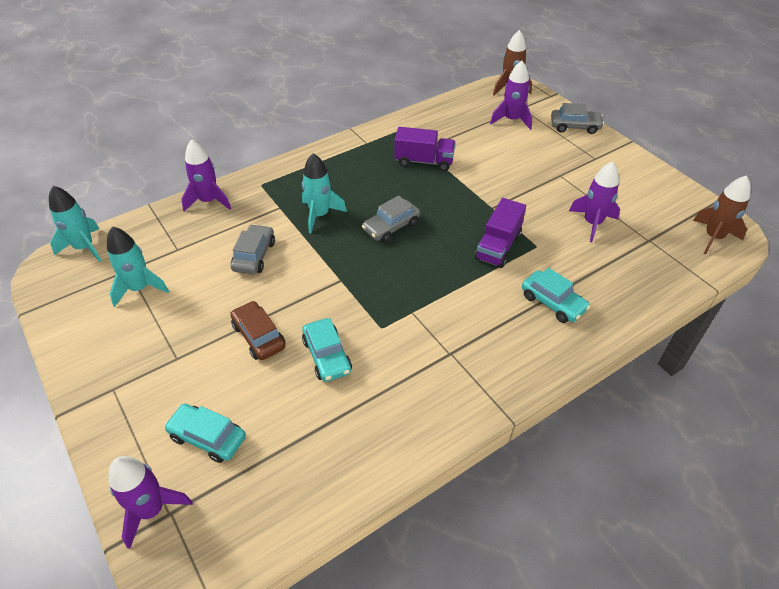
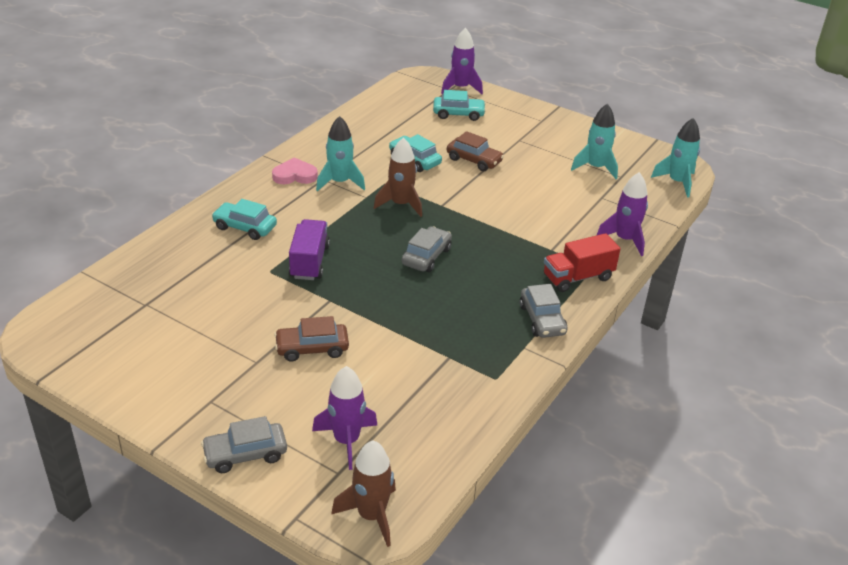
camera: 155 degrees right, 10 degrees down
grey car [231,224,275,274] -> grey car moved to [520,284,568,338]
turquoise rocket [302,153,347,234] -> turquoise rocket moved to [316,116,365,191]
purple truck [394,127,456,171] -> none
purple rocket [569,161,620,242] -> none
brown rocket [693,175,751,254] -> brown rocket moved to [374,137,422,217]
none -> pink heart [272,158,318,184]
none -> brown car [274,316,349,362]
none -> red truck [544,233,620,292]

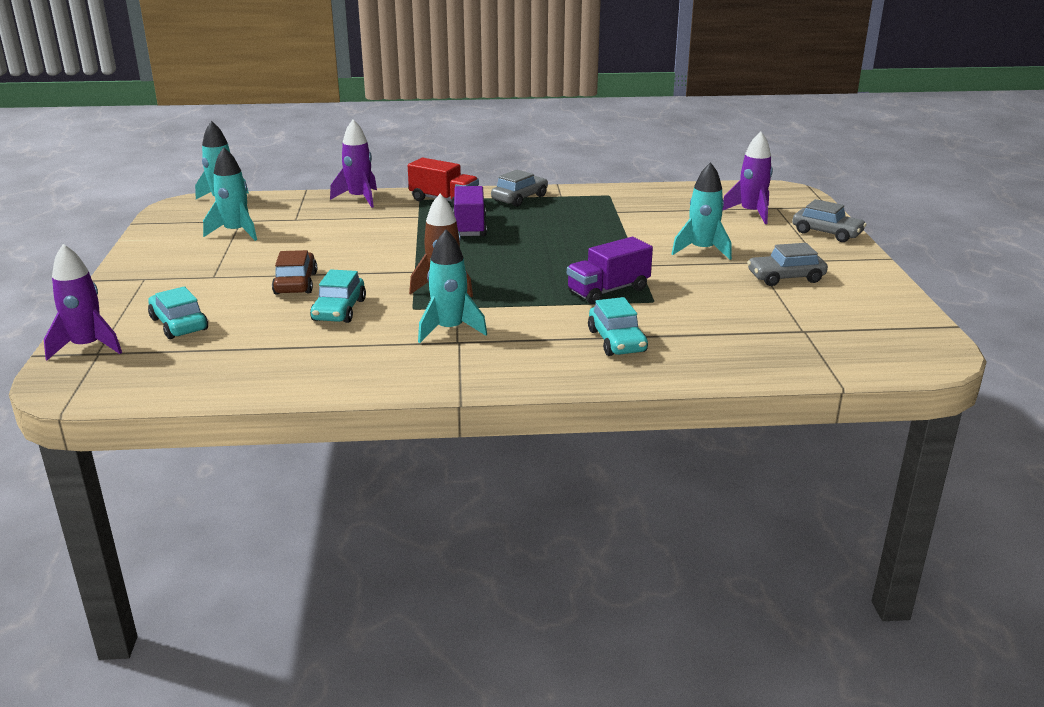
camera: 125 degrees left, 10 degrees down
pink heart [272,158,318,184] -> none
brown car [274,316,349,362] -> turquoise rocket [672,162,732,260]
brown rocket [331,440,396,547] -> none
grey car [402,226,452,272] -> grey car moved to [747,243,828,286]
none -> purple truck [453,186,487,236]

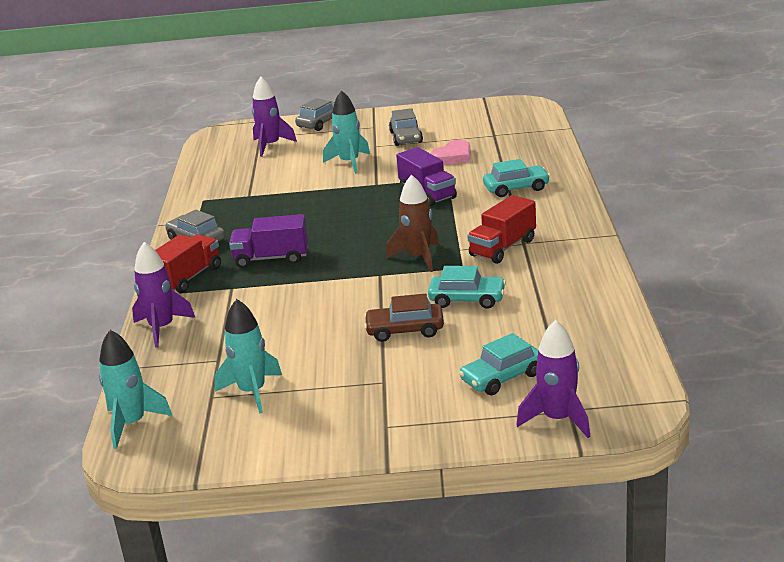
camera: 85 degrees left, 0 degrees up
turquoise rocket [418,230,487,343] -> red truck [467,195,536,264]
none -> pink heart [431,140,471,165]

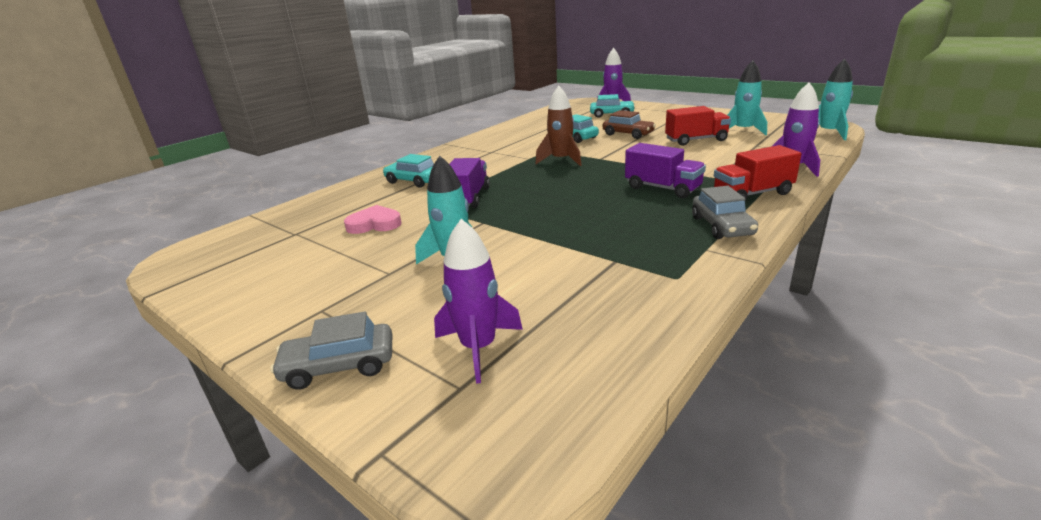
camera: 140 degrees left, 0 degrees up
grey car [389,108,423,146] -> none
red truck [467,195,536,264] -> red truck moved to [665,106,731,146]

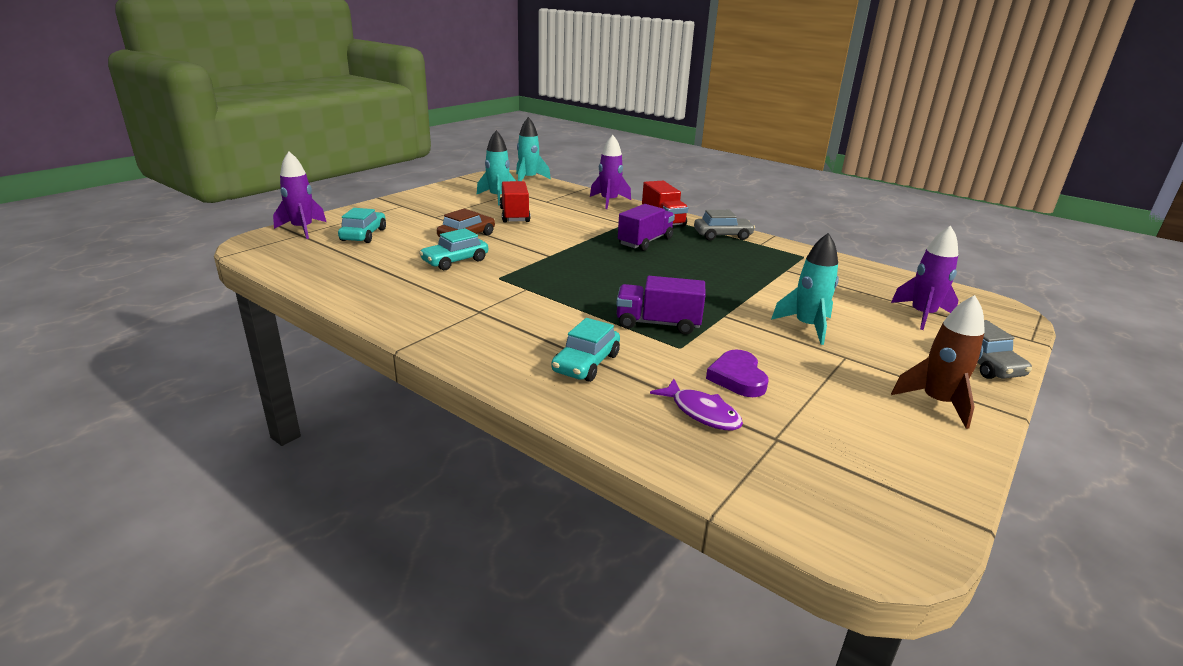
camera: 95 degrees left, 0 degrees up
pink heart [344,205,402,234] -> purple heart [706,349,769,397]
brown rocket [535,86,582,166] -> brown rocket moved to [891,295,985,429]
none -> purple fish [650,379,743,430]

